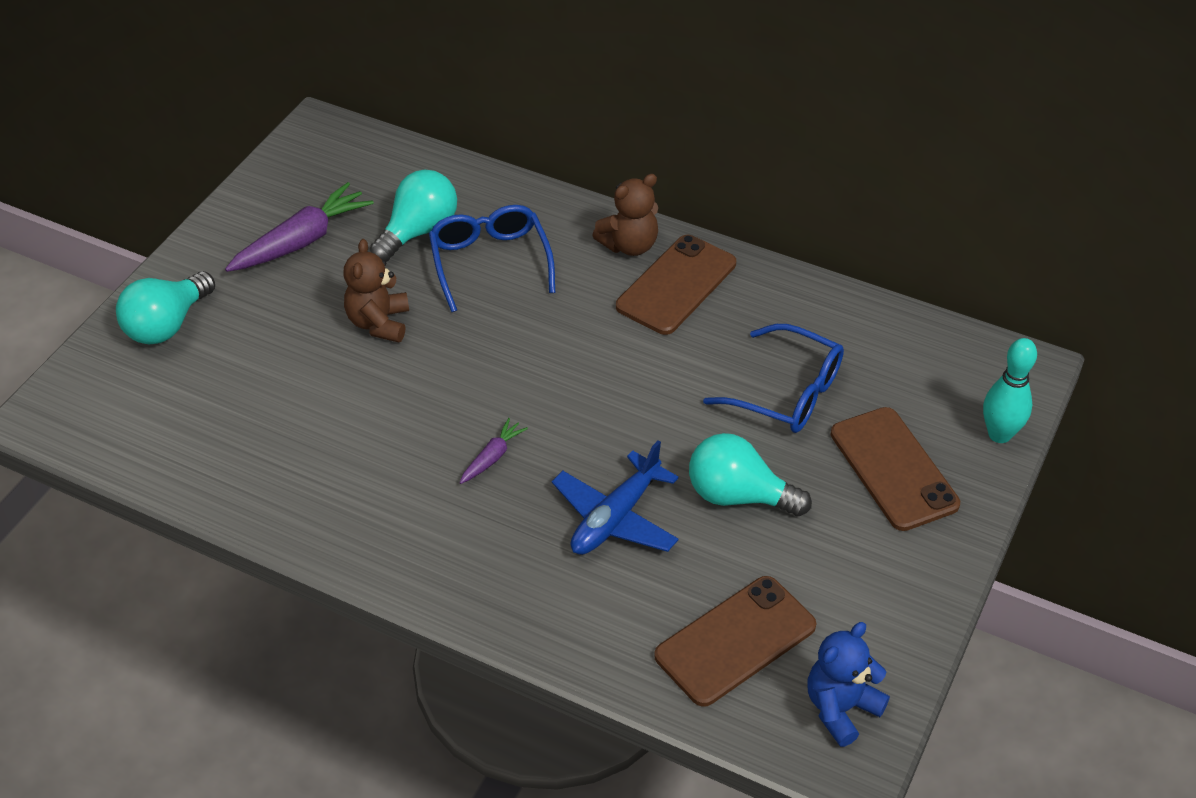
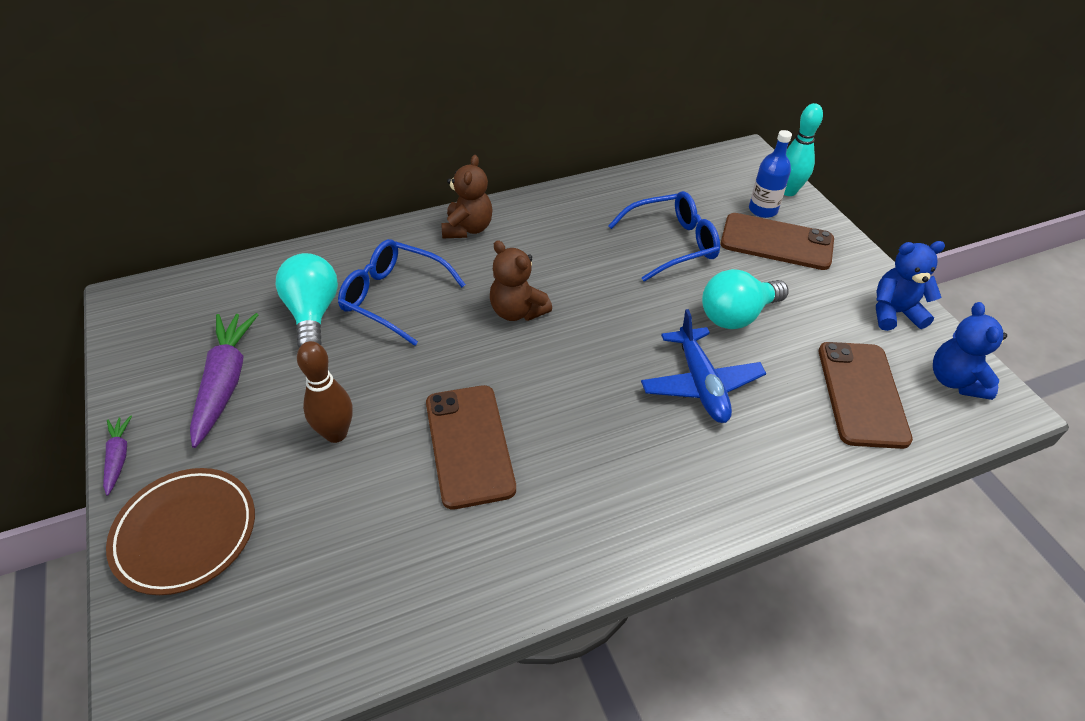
camera: 50 degrees left, 0 degrees up
turquoise light bulb [116,271,215,344] -> brown plate [106,468,255,595]
brown teddy bear [343,239,409,343] -> brown teddy bear moved to [490,240,552,321]
purple carrot [460,418,528,484] -> purple carrot moved to [103,415,132,496]
brown phone [616,235,736,335] -> brown phone moved to [426,385,516,509]
none -> brown bowling pin [297,341,353,443]
none -> blue bottle [749,130,792,218]
none -> blue teddy bear [876,241,945,331]

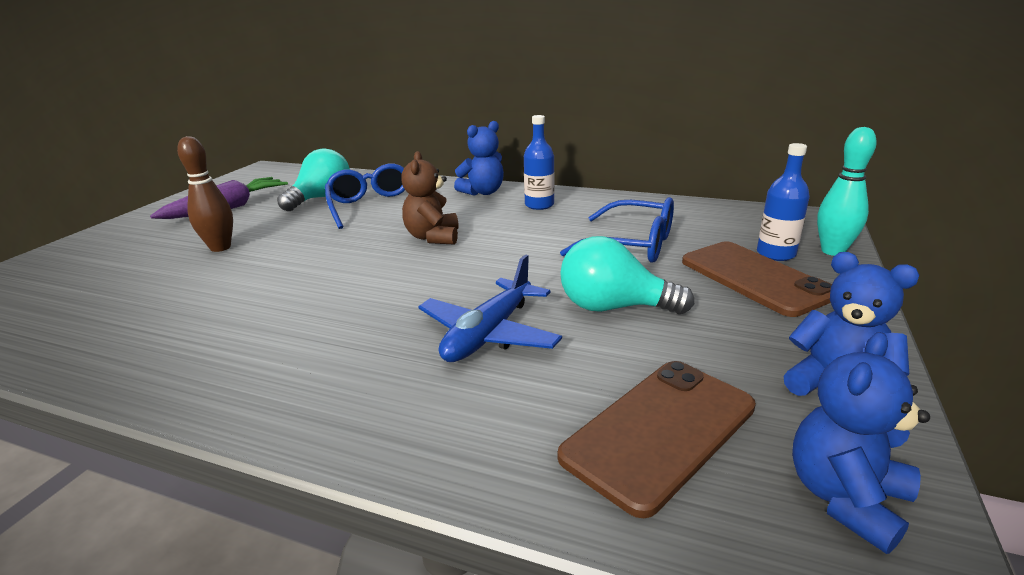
camera: 45 degrees right, 20 degrees down
purple carrot [103,415,132,496] -> none
brown plate [106,468,255,595] -> none
brown phone [426,385,516,509] -> none
brown teddy bear [441,155,493,238] -> blue teddy bear [454,121,504,196]
none -> blue bottle [524,115,554,210]

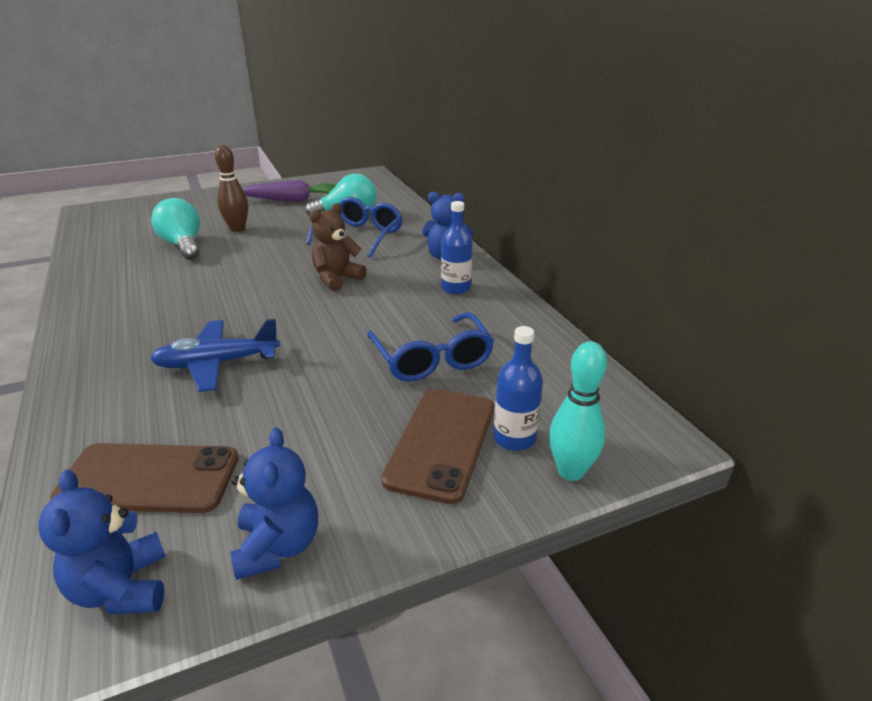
camera: 45 degrees right, 5 degrees up
turquoise light bulb [560,236,694,314] -> turquoise light bulb moved to [151,198,200,260]
blue teddy bear [792,332,930,554] -> blue teddy bear turned 105 degrees counterclockwise [38,470,166,614]

